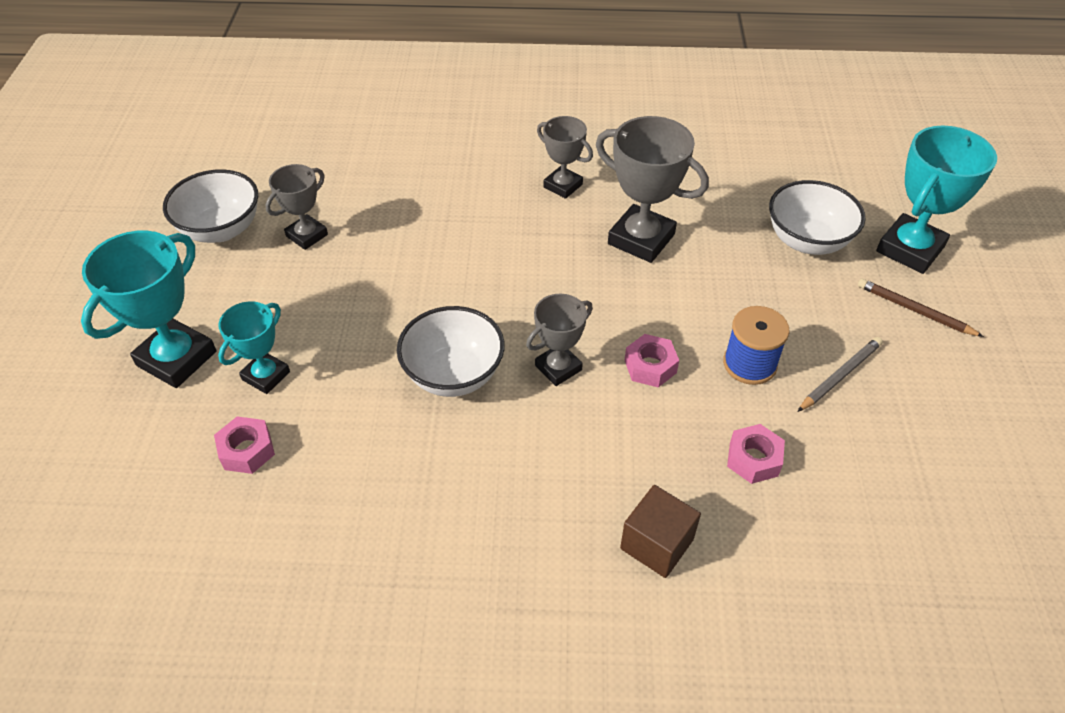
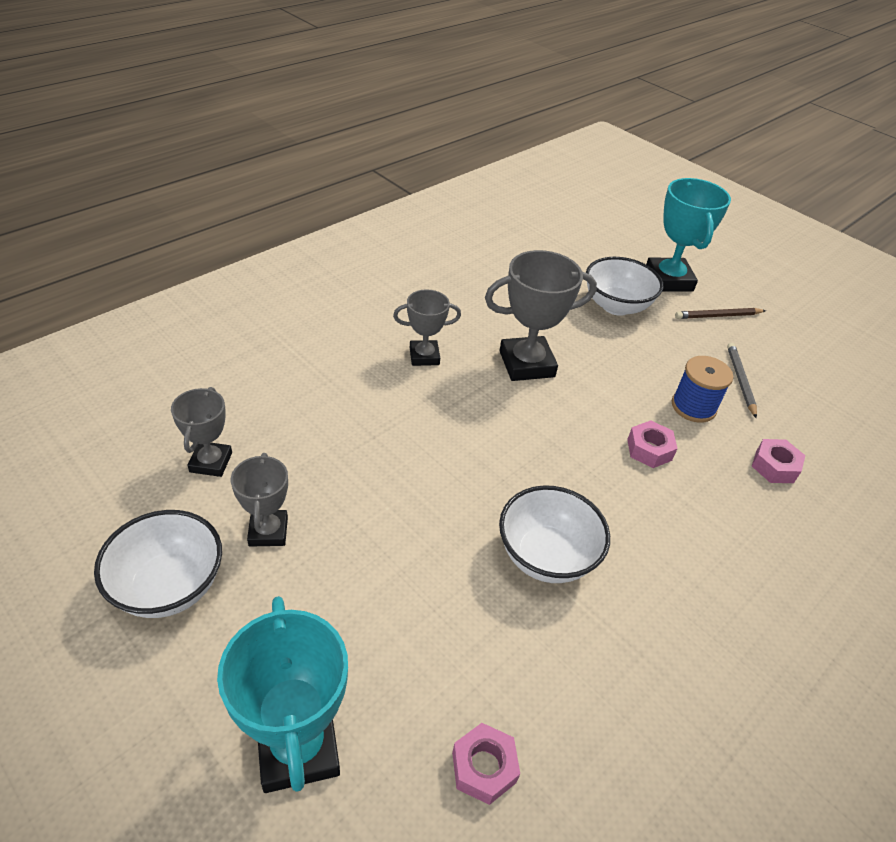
camera: 50 degrees left, 5 degrees down
turquoise trophy [218,301,290,394] -> none
grey trophy [526,294,593,386] -> grey trophy moved to [171,387,232,477]
brown cube [620,485,701,578] -> none

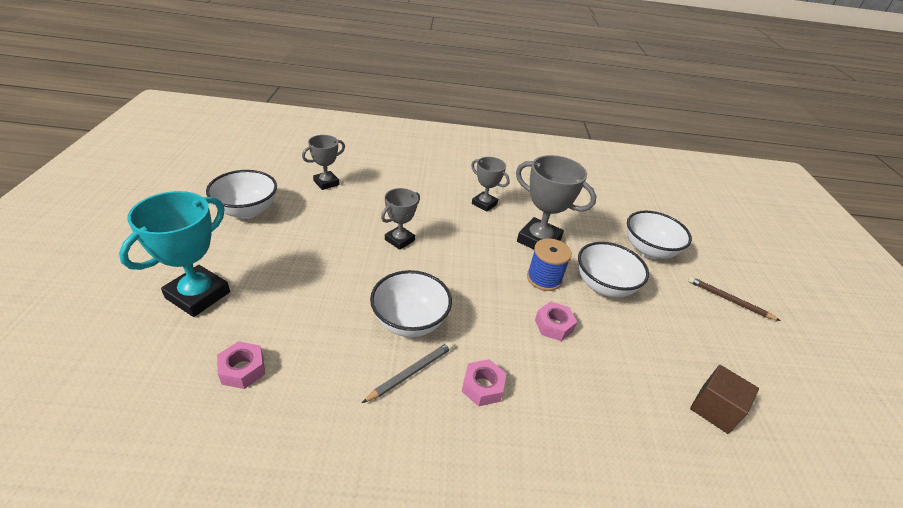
camera: 45 degrees right, 5 degrees down
grey trophy [231,453,288,547] -> grey trophy moved to [381,188,420,250]
turquoise trophy [646,178,731,292] -> none
blue spool [672,356,733,423] -> blue spool moved to [527,238,572,291]
grey pencil [727,343,757,419] -> grey pencil moved to [362,342,453,403]
pink nut [752,439,806,483] -> pink nut moved to [462,359,506,406]
none -> white bowl [578,242,649,297]
none -> brown cube [690,365,759,434]

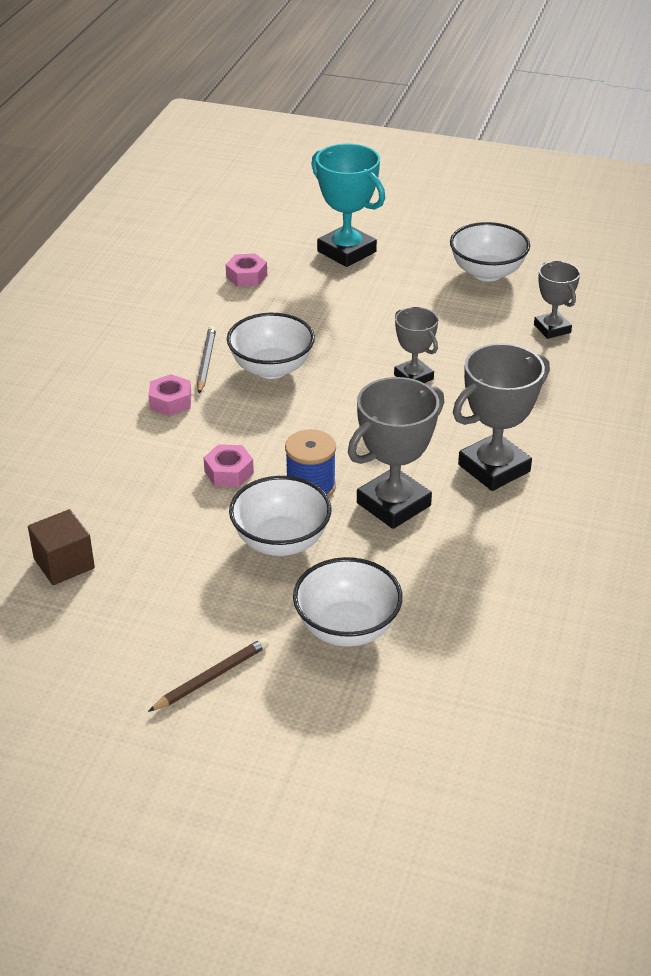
camera: 110 degrees right, 0 degrees up
grey pencil [362,342,453,403] -> grey pencil turned 150 degrees counterclockwise [197,326,216,394]
grey trophy [471,157,510,212] -> grey trophy [453,343,550,491], size x1.66

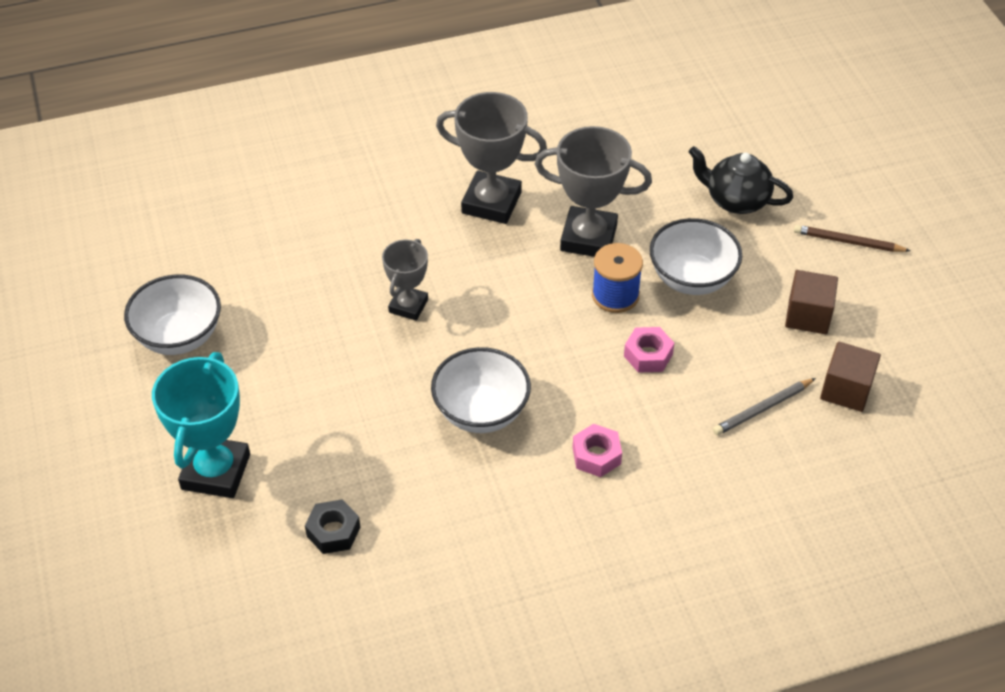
camera: 125 degrees left, 10 degrees up
grey pencil [197,326,216,394] -> grey pencil moved to [713,378,816,435]
pink nut [226,253,267,287] -> black nut [305,499,360,554]
white bowl [293,557,403,647] -> black teapot [689,146,793,214]
grey trophy [534,261,580,339] -> none
none -> brown cube [785,270,838,334]

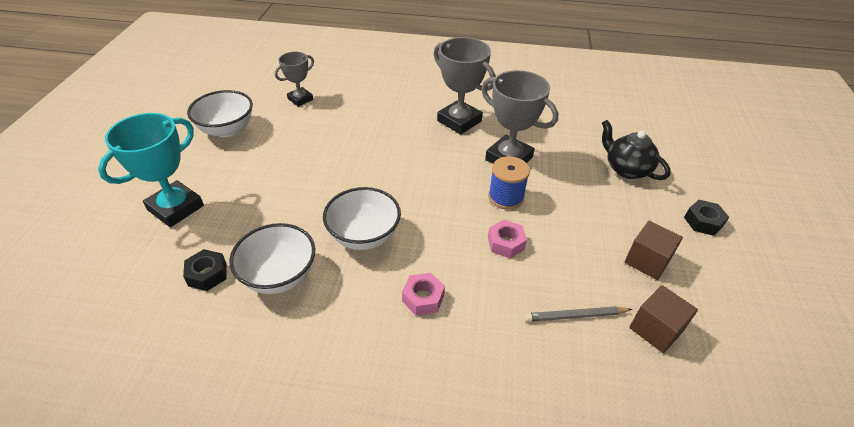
camera: 25 degrees right, 5 degrees down
grey trophy [382,239,428,321] -> grey trophy moved to [275,52,314,106]
white bowl [649,218,742,295] -> white bowl moved to [229,223,315,294]
brown pencil [794,225,911,252] -> black nut [684,200,729,236]

